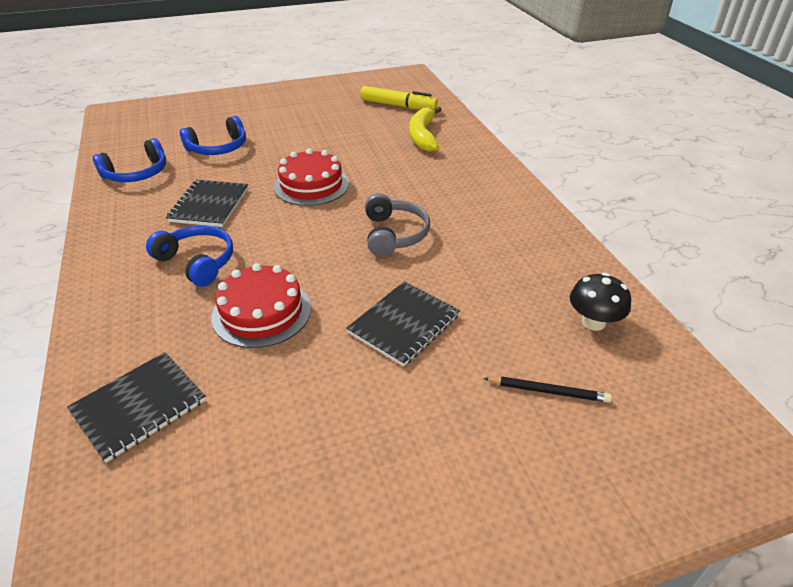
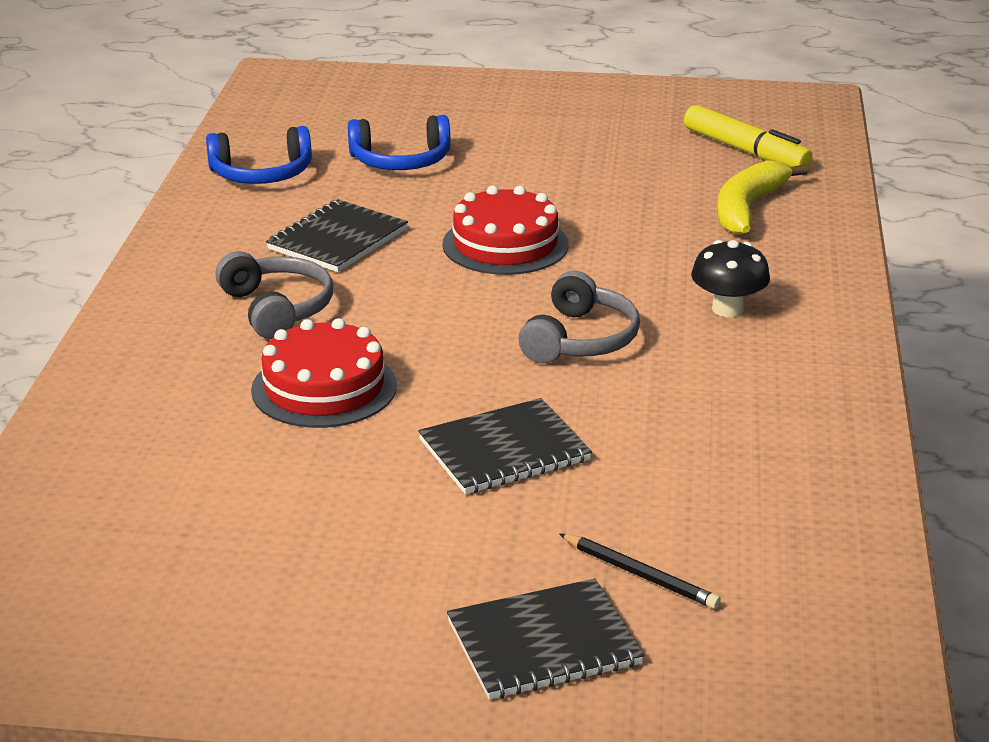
camera: 25 degrees right, 10 degrees down
black notebook [67,352,206,463] -> black notebook moved to [447,578,644,700]
blue headphones [146,225,233,287] -> grey headphones [215,251,333,339]
black mushroom [570,273,631,331] -> black mushroom moved to [691,240,770,317]

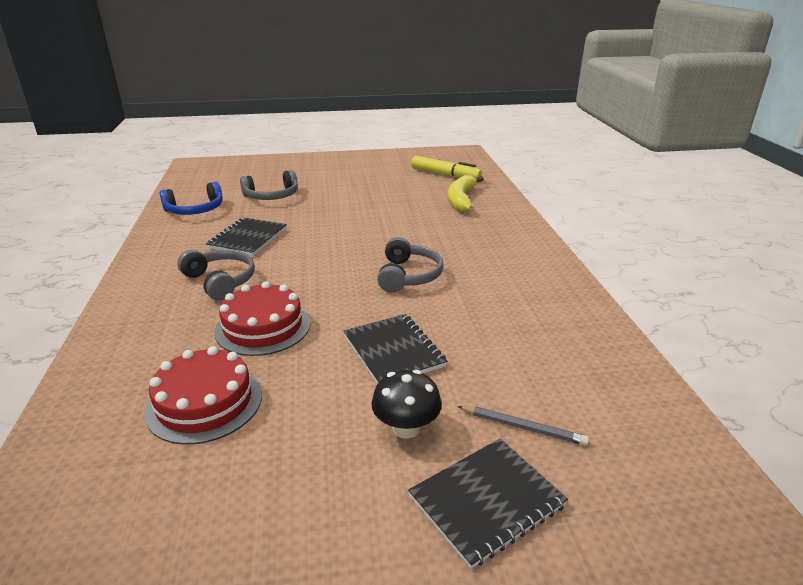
camera: 15 degrees left, 0 degrees up
blue headphones [348,115,451,170] -> grey headphones [240,170,298,200]
black notebook [418,398,592,494] -> black notebook turned 75 degrees counterclockwise [343,314,447,384]
red cake [442,186,569,275] -> red cake moved to [145,346,262,445]
black pencil [559,533,721,609] -> grey pencil [457,406,589,446]
black mushroom [691,240,770,317] -> black mushroom moved to [371,370,442,439]

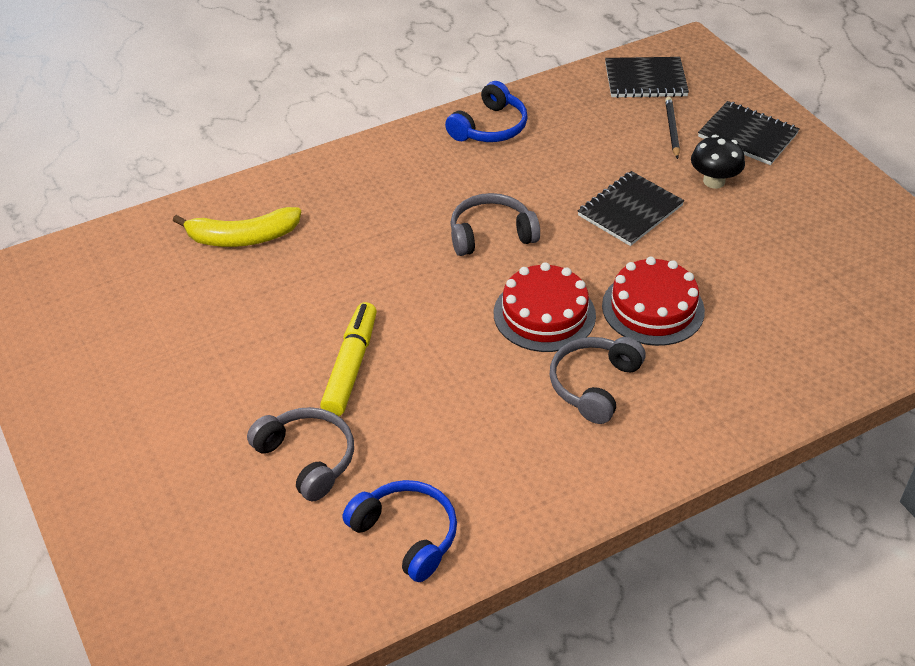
camera: 110 degrees left, 15 degrees up
red cake [145,346,262,445] -> red cake moved to [494,262,596,352]
black notebook [206,217,287,256] -> black notebook moved to [605,57,689,98]
yellow marker [411,156,482,178] -> yellow marker moved to [320,302,377,416]
grey pencil [457,406,589,446] -> black pencil [665,97,680,159]
none -> blue headphones [445,81,528,142]

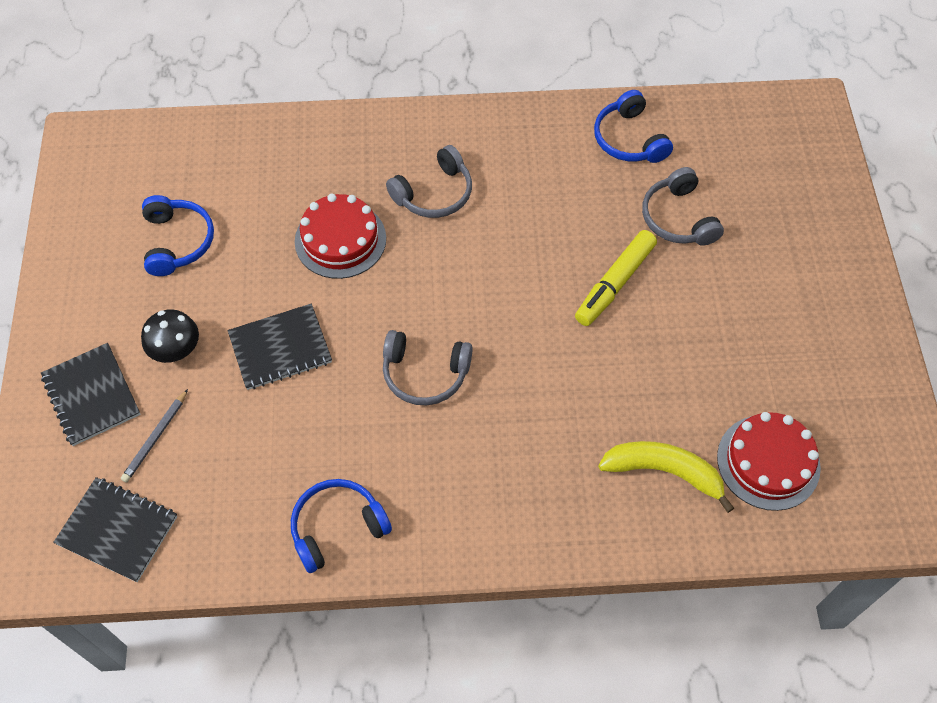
camera: 155 degrees left, 15 degrees up
red cake [494,262,596,352] -> red cake moved to [717,412,821,511]
black pencil [665,97,680,159] -> grey pencil [121,389,188,483]
none -> blue headphones [142,195,214,276]

